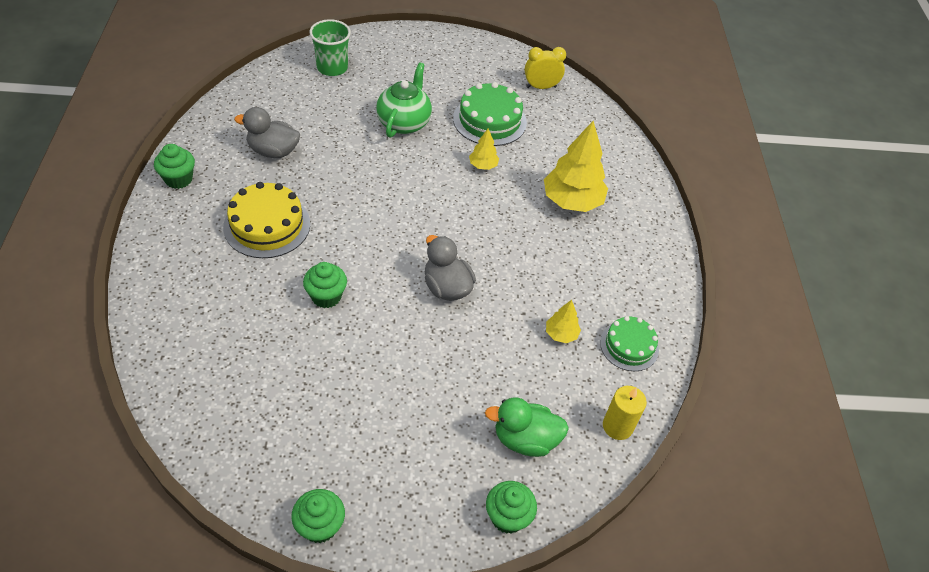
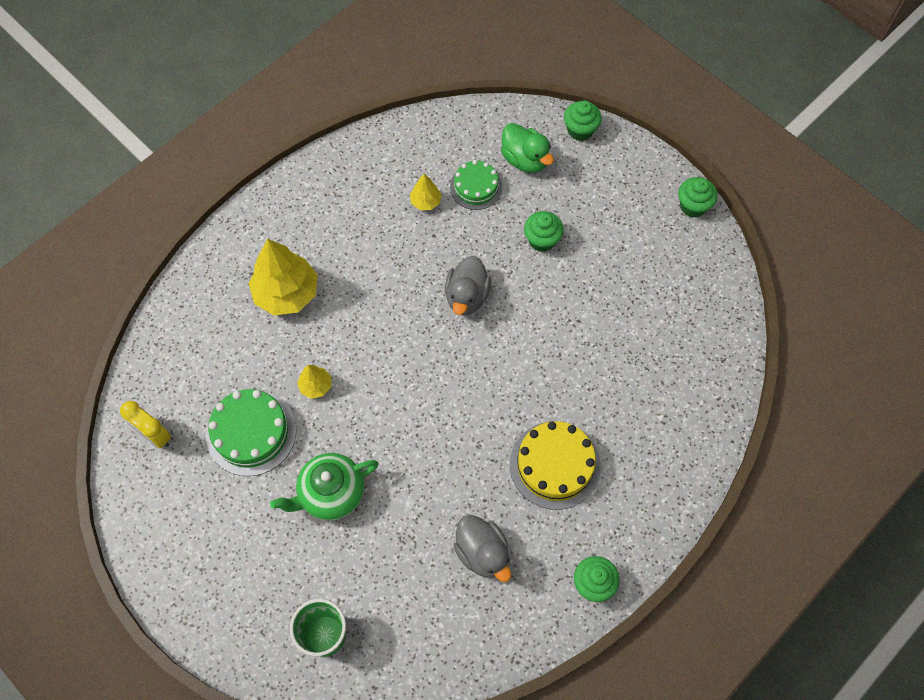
camera: 130 degrees left, 15 degrees up
green cupcake [303,262,347,308] -> green cupcake moved to [524,211,564,252]
green cake [600,316,659,371] -> green cake moved to [450,160,502,210]
yellow candle [603,386,647,440] -> none

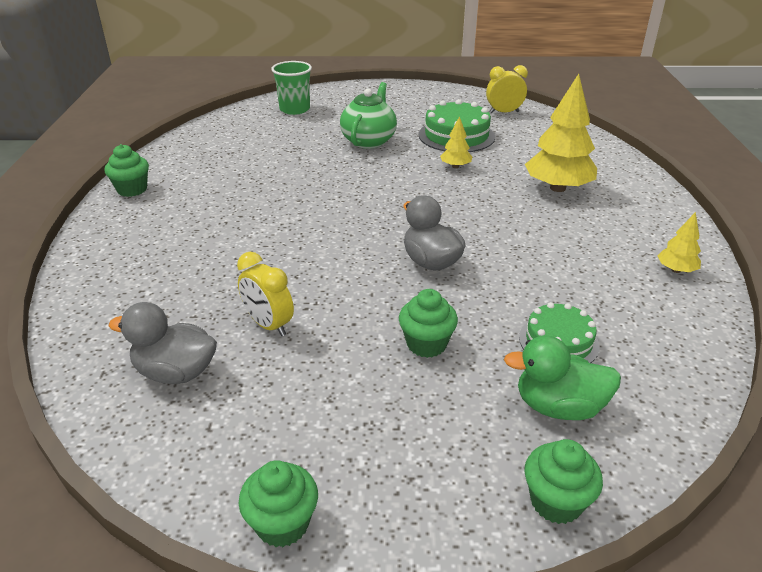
camera: 135 degrees right, 30 degrees down
yellow tree [410,174,441,210] -> yellow tree moved to [657,212,701,273]
grey duck [454,515,511,582] -> grey duck moved to [109,302,217,384]
yellow cake [510,421,601,510] -> none
none -> yellow clock [237,252,294,336]

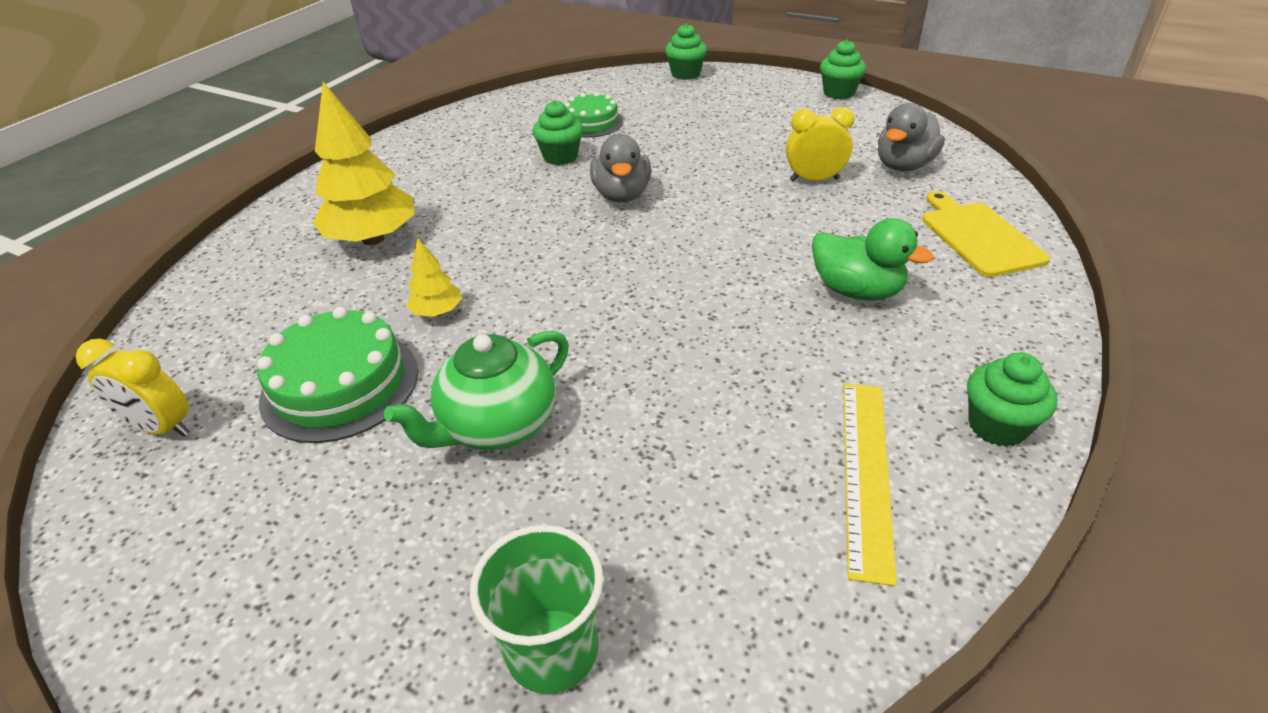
camera: 150 degrees left, 5 degrees up
grey duck [109,302,217,384] -> grey duck turned 90 degrees clockwise [878,103,945,171]
yellow clock [237,252,294,336] -> yellow clock turned 75 degrees counterclockwise [786,107,854,182]
green cupcake [399,289,458,358] -> green cupcake moved to [533,100,583,165]
green duck [504,335,621,420] -> green duck moved to [812,218,934,301]
yellow tree [657,212,701,273] -> none
none -> yellow ruler [844,383,897,586]
none -> yellow cutting board [922,191,1050,277]

